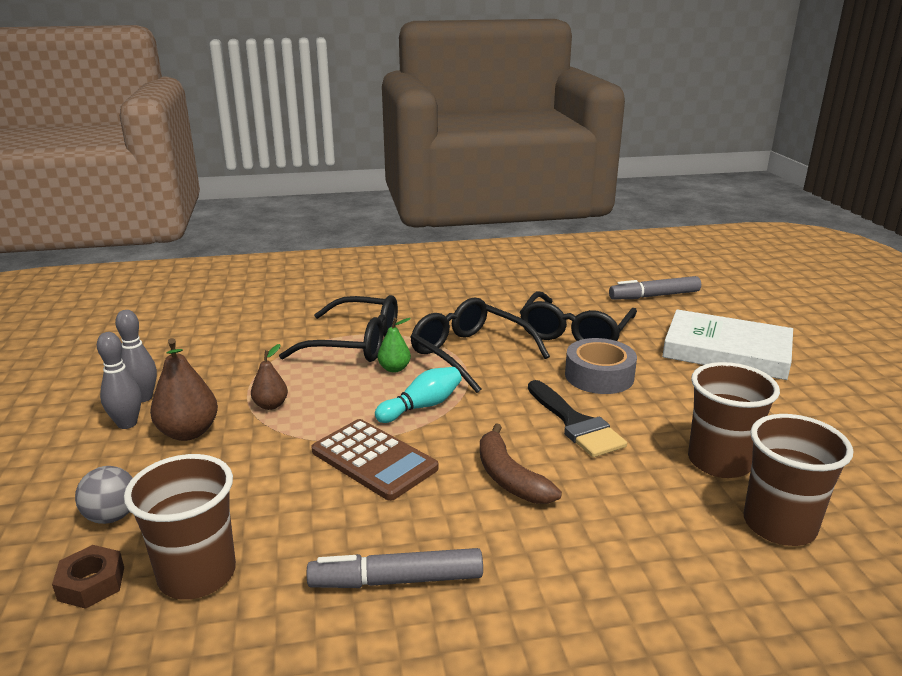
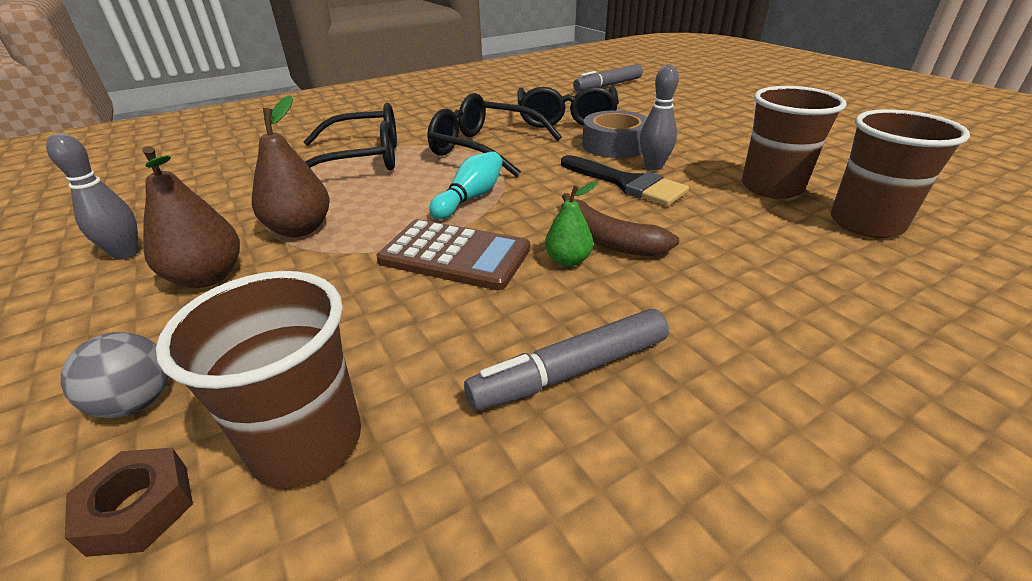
camera: 20 degrees left, 10 degrees up
grey bowling pin [97,332,141,429] -> grey bowling pin moved to [640,65,679,170]
brown pear [251,344,288,410] -> brown pear [252,95,330,237], size x1.65
green pear [377,318,411,372] -> green pear moved to [545,181,598,267]
white book [662,309,793,380] -> none

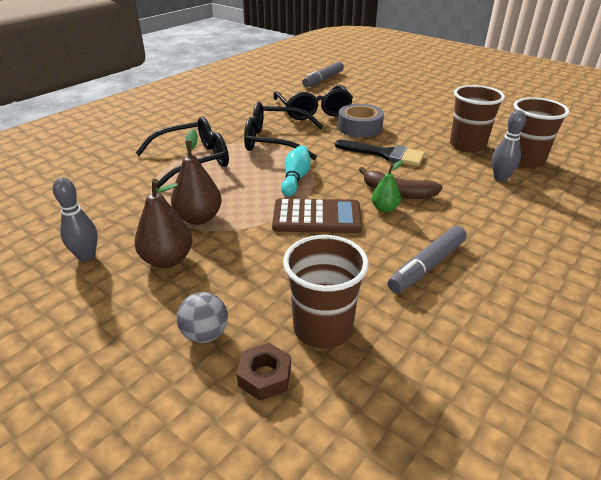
camera: 20 degrees left, 0 degrees up
grey bowling pin [640,65,679,170] -> grey bowling pin moved to [492,110,526,182]

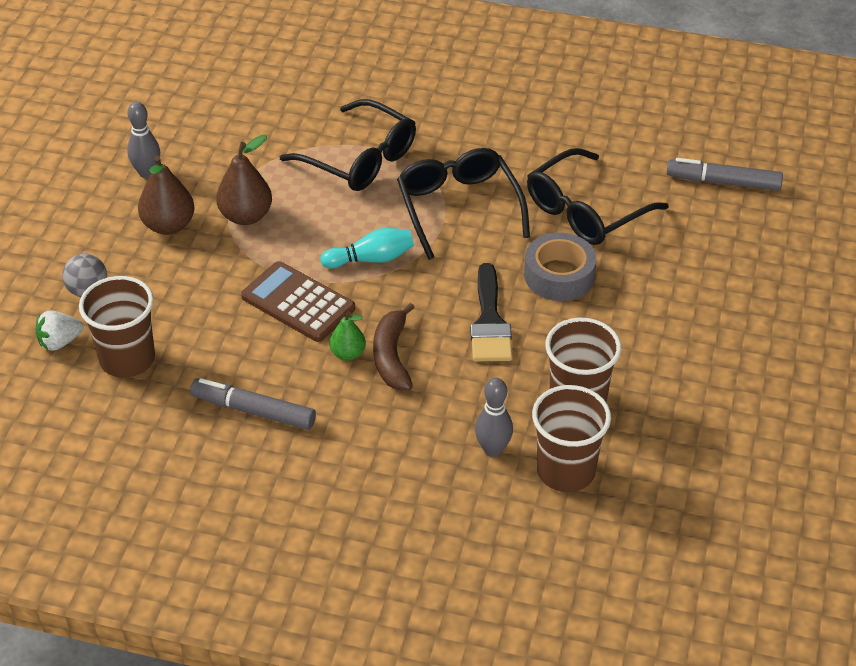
camera: 65 degrees right, 10 degrees up
brown nut [237,343,291,401] -> white strawberry [35,310,83,351]
brown calculator [272,198,362,233] -> brown calculator turned 150 degrees clockwise [241,261,355,342]

